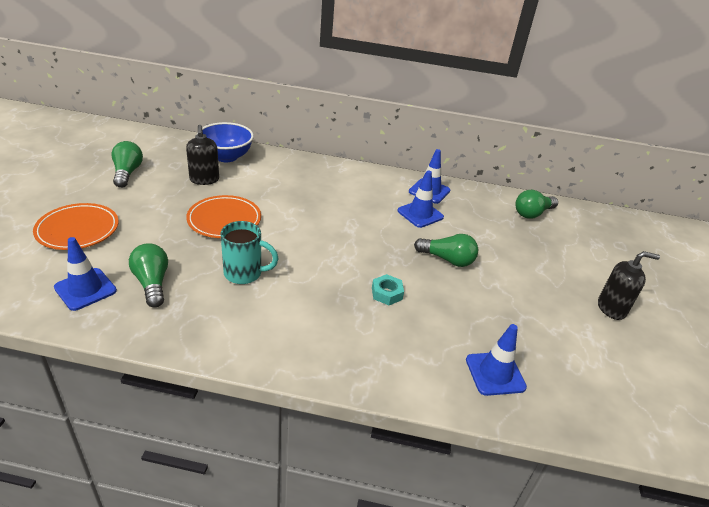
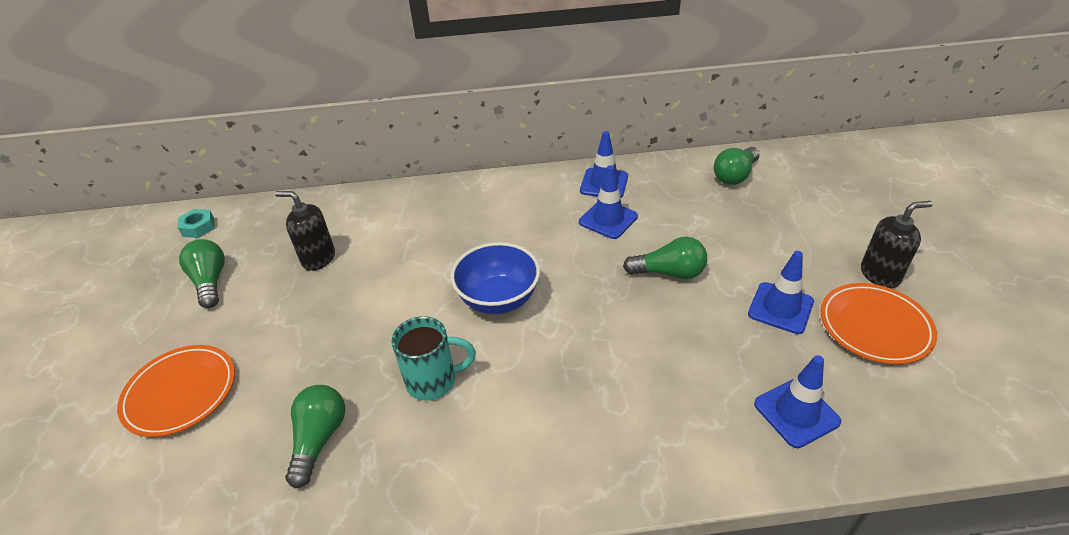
camera: 10 degrees left, 5 degrees up
blue traffic cone [54,237,117,311] -> blue traffic cone moved to [748,251,814,334]
green light bulb [129,243,168,307] -> green light bulb turned 45 degrees clockwise [285,385,345,488]
black soap dispenser [186,125,219,185] -> black soap dispenser turned 135 degrees clockwise [275,191,335,271]
orange plate [186,195,261,238] -> orange plate moved to [820,283,937,364]
blue bowl [197,122,254,162] -> blue bowl moved to [450,242,540,314]
turquoise nut [372,274,404,305] -> turquoise nut moved to [178,209,215,238]

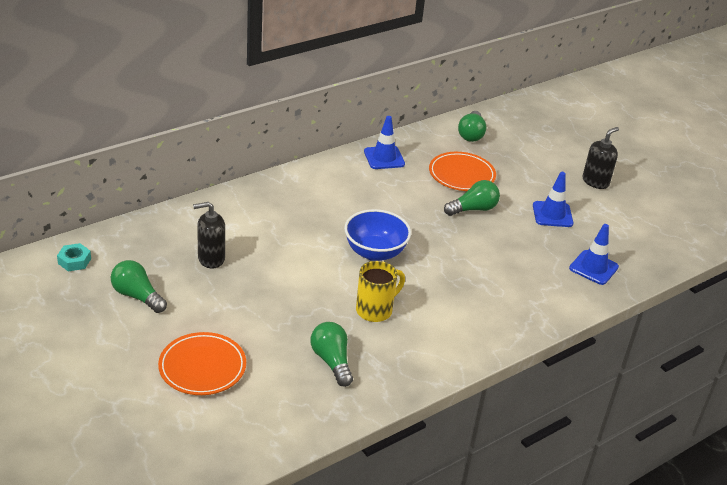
camera: 35 degrees left, 5 degrees down
turquoise mug [392,316,476,401] -> yellow mug [356,261,405,322]
blue traffic cone [579,165,638,239] -> none
orange plate [820,283,937,364] -> orange plate moved to [429,152,496,191]

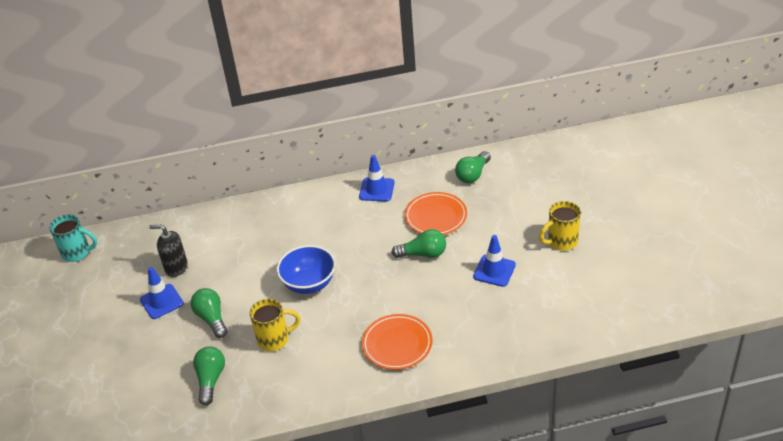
camera: 30 degrees right, 5 degrees up
turquoise nut [57,243,91,271] -> turquoise mug [49,214,97,262]
green light bulb [111,260,167,313] -> green light bulb moved to [190,288,228,338]
orange plate [158,332,246,395] -> orange plate moved to [362,314,433,370]
blue traffic cone [569,224,619,285] -> blue traffic cone moved to [140,267,184,319]
black soap dispenser [583,127,619,189] -> yellow mug [539,201,581,250]

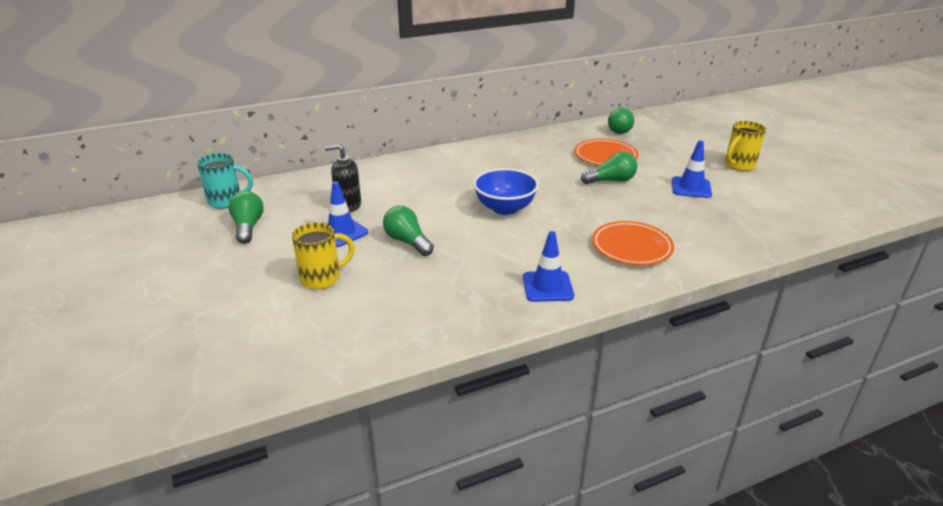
camera: 15 degrees left, 10 degrees down
green light bulb [193,346,225,405] -> green light bulb moved to [228,191,264,244]
yellow mug [250,299,300,351] -> yellow mug moved to [292,223,355,289]
blue traffic cone [359,155,395,201] -> blue traffic cone moved to [523,231,574,302]

